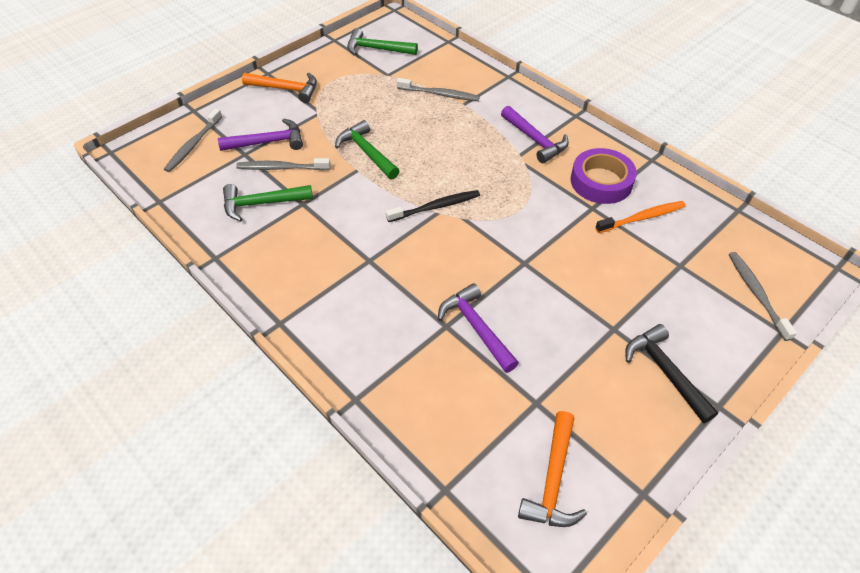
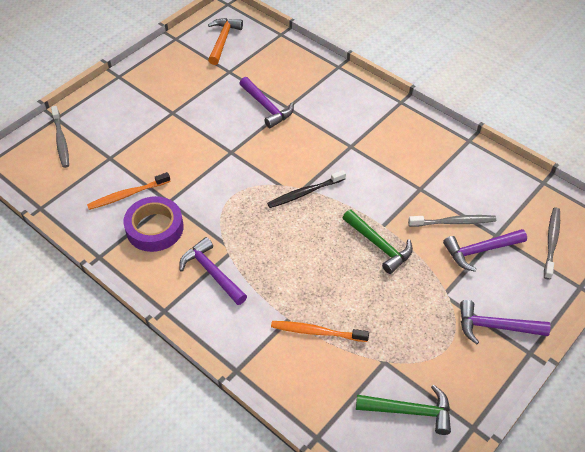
camera: 175 degrees right, 0 degrees up
green hammer [223,184,313,221] -> none
orange hammer [242,73,317,103] -> purple hammer [460,300,551,344]
grey toothbrush [397,78,480,101] -> orange toothbrush [271,321,369,342]
black hammer [625,324,718,423] -> none

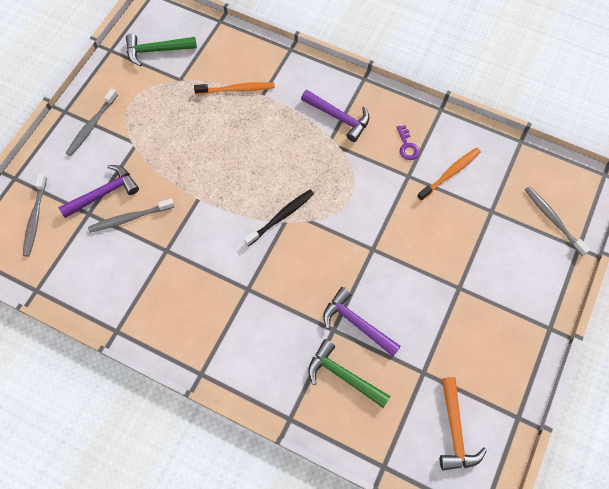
camera: 165 degrees right, 15 degrees up
purple tape [123,196,183,252] -> purple key [396,125,420,160]
green hammer [343,210,413,274] -> green hammer moved to [308,339,391,408]
purple hammer [460,300,551,344] -> grey toothbrush [66,88,118,156]

